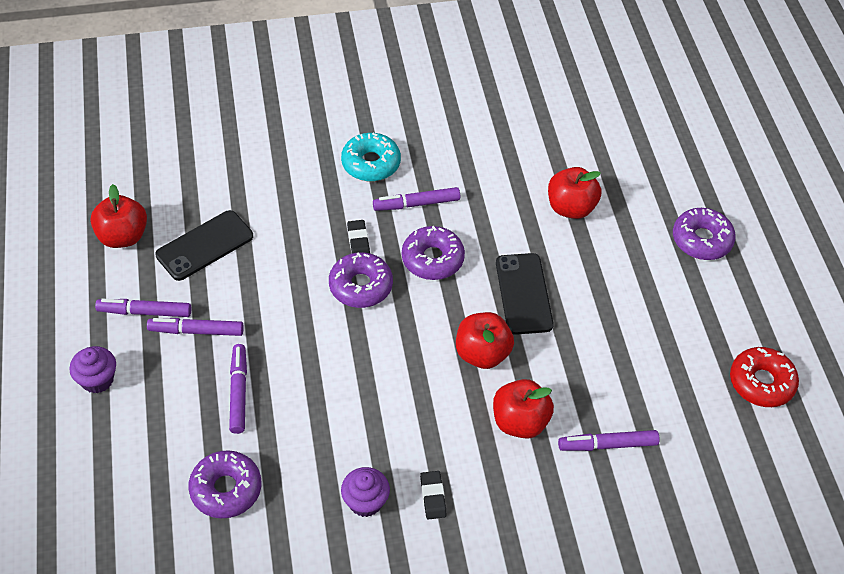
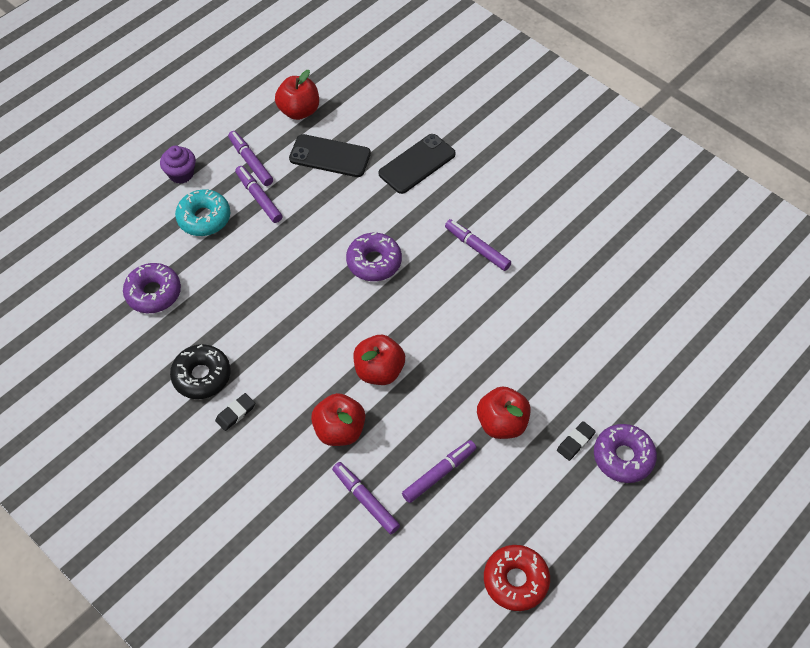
camera: 55 degrees right, 5 degrees up
purple marker [229,344,247,434] -> purple marker moved to [402,440,476,503]
turquoise donut [341,133,401,181] -> turquoise donut moved to [175,189,230,236]
purple cupcake [341,467,390,517] -> black donut [170,344,231,399]
black eraser [347,220,370,253] -> black eraser moved to [557,421,596,461]
purple donut [402,226,465,280] -> none
black phone [496,253,554,335] -> black phone moved to [379,134,456,194]
red apple [548,167,601,219] -> red apple moved to [477,386,531,439]

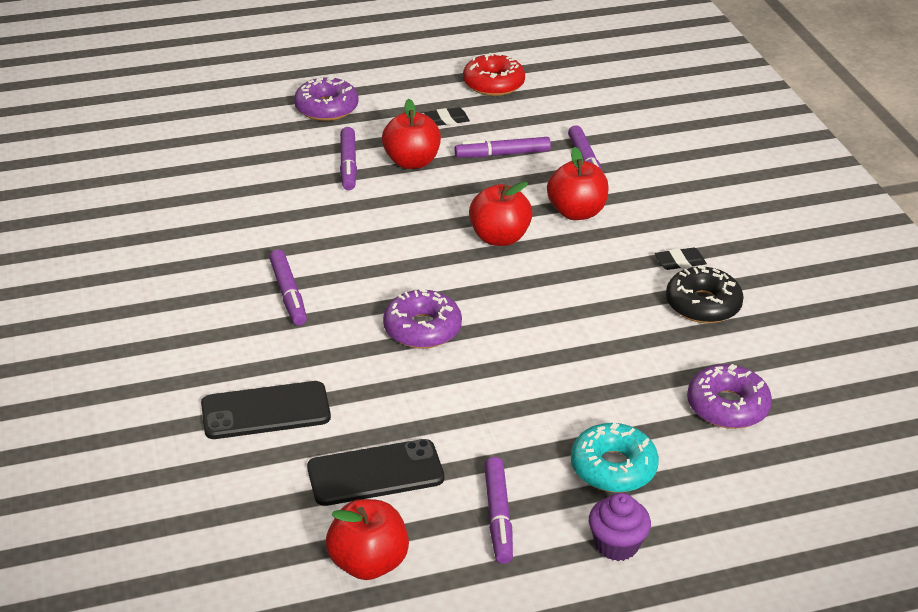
camera: 150 degrees left, 20 degrees down
purple marker [235,166,282,223] -> purple marker moved to [340,127,357,190]
black phone [289,134,371,177] -> black phone turned 60 degrees counterclockwise [307,439,444,506]
black eraser [557,421,596,461] -> black eraser moved to [424,107,470,126]

